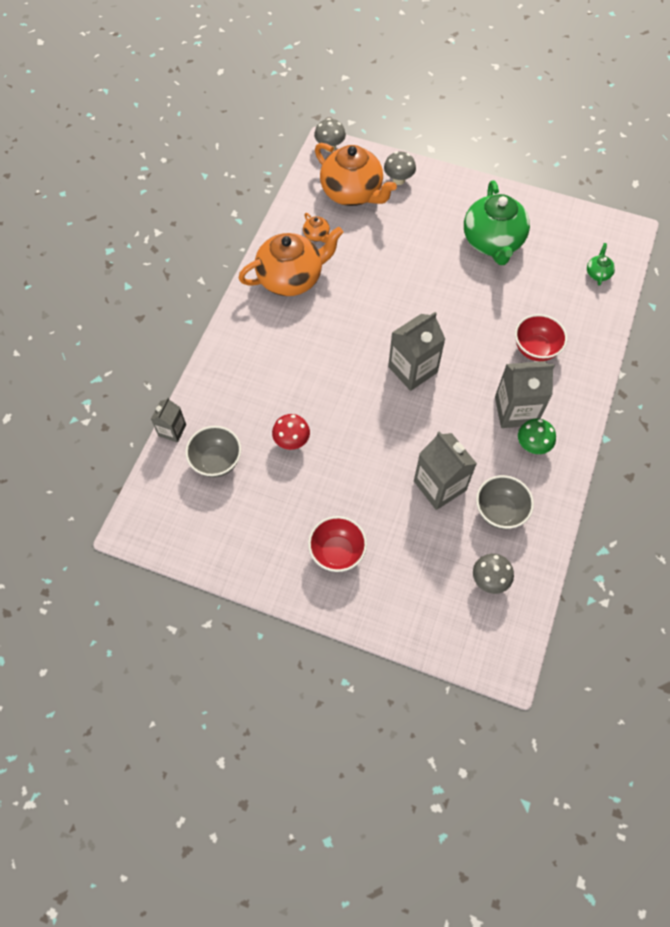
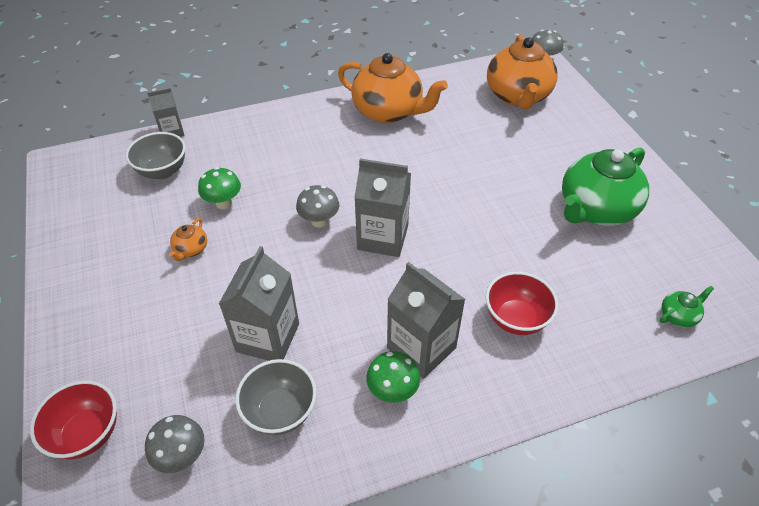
camera: 50 degrees right, 15 degrees down
red mushroom [272,414,310,450] -> green mushroom [198,167,241,209]
orange teapot [303,213,330,243] -> orange teapot moved to [169,218,207,261]
red bowl [308,516,367,572] -> red bowl moved to [30,380,117,459]
grey mushroom [384,152,416,185] -> grey mushroom moved to [296,185,339,227]

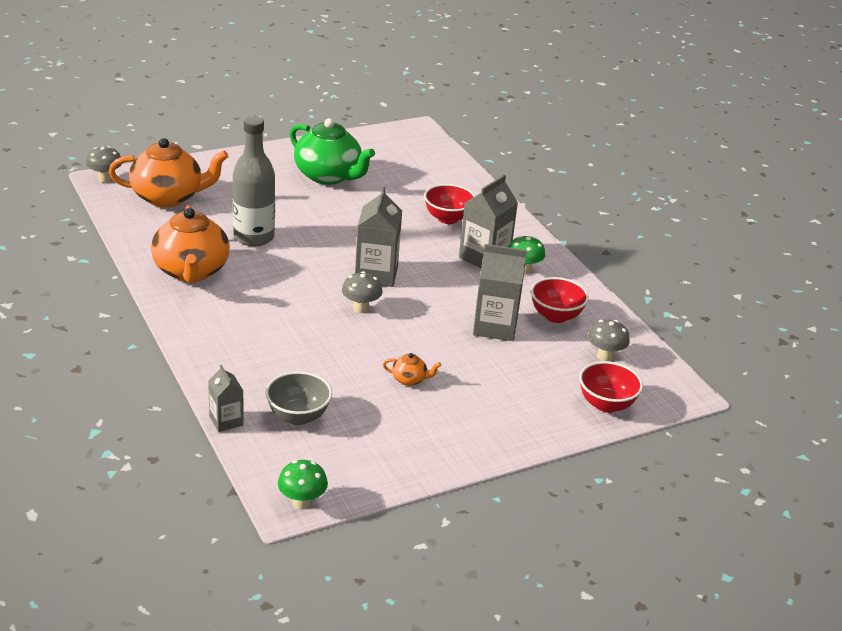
camera: 100 degrees left, 15 degrees down
green mushroom [198,167,241,209] -> green mushroom moved to [278,460,328,509]
grey bowl [235,359,317,435] -> red bowl [531,277,589,323]
orange teapot [338,53,448,123] -> orange teapot turned 150 degrees clockwise [151,205,230,283]
green teapot [660,286,714,328] -> none
none -> grey bottle [233,116,275,246]

